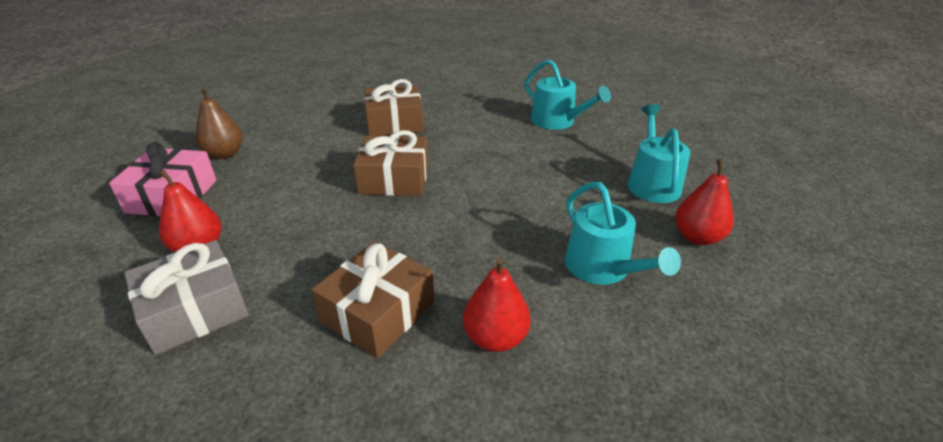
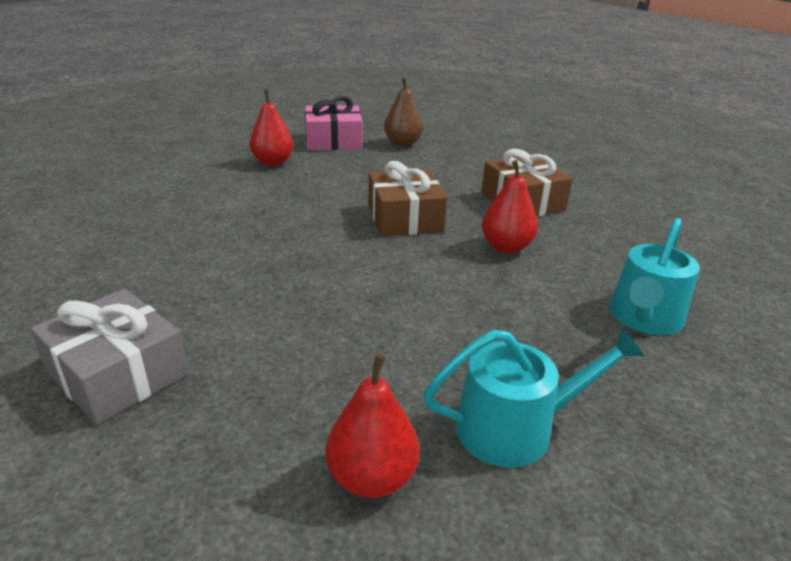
camera: 75 degrees right, 5 degrees down
grey gift [124,240,249,355] -> grey gift moved to [31,289,188,425]
brown gift [311,241,434,358] -> none
red pear [463,258,530,352] -> red pear moved to [482,160,538,253]
turquoise watering can [565,182,681,285] -> none

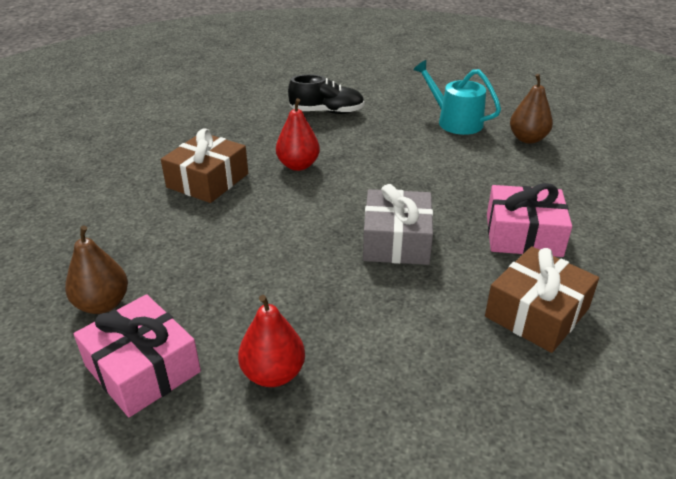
camera: 125 degrees left, 5 degrees up
grey gift [31,289,188,425] -> grey gift moved to [363,184,433,265]
red pear [326,354,420,498] -> brown pear [510,74,553,144]
brown gift [368,161,447,236] -> brown gift moved to [485,246,599,353]
turquoise watering can [609,218,700,335] -> black shoe [288,74,364,114]
none -> pink gift [487,183,572,257]

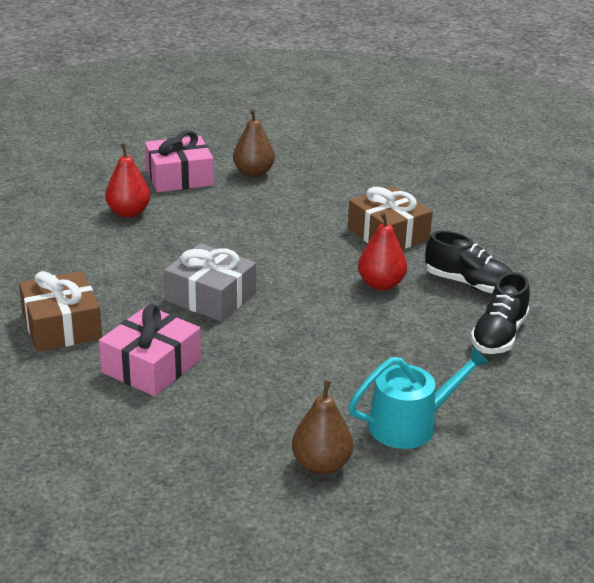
camera: 115 degrees right, 5 degrees down
none -> black shoe [425,231,512,294]

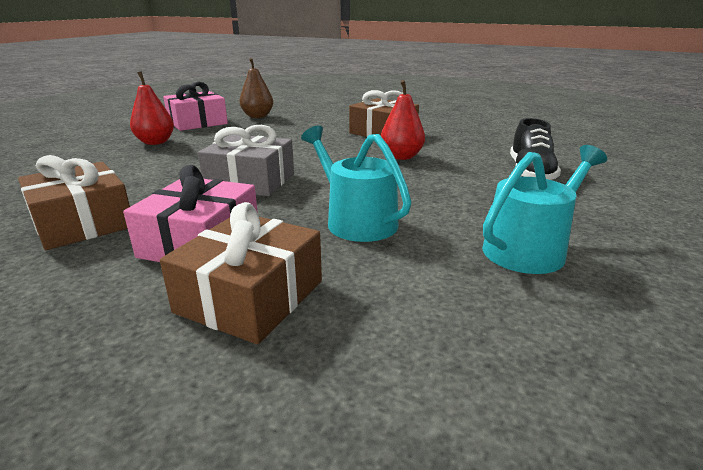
camera: 15 degrees left, 5 degrees down
brown pear [292,380,353,475] -> none
black shoe [425,231,512,294] -> none
none -> brown gift [160,202,322,344]
none -> turquoise watering can [301,125,412,242]

